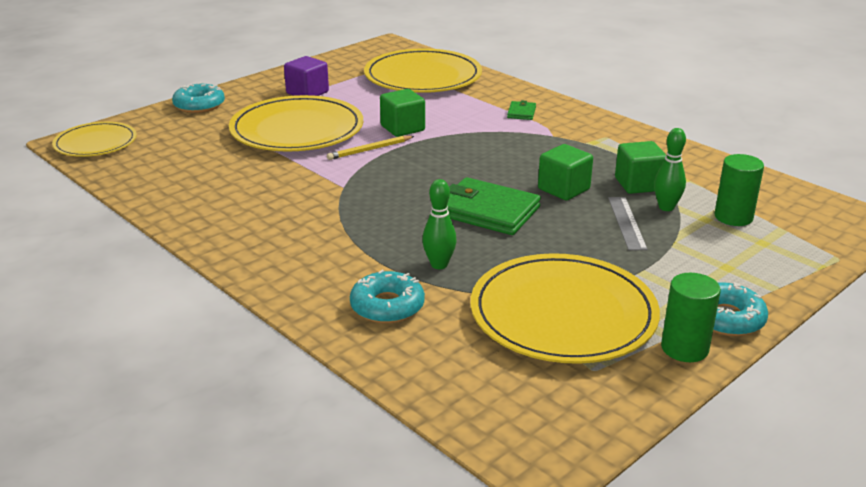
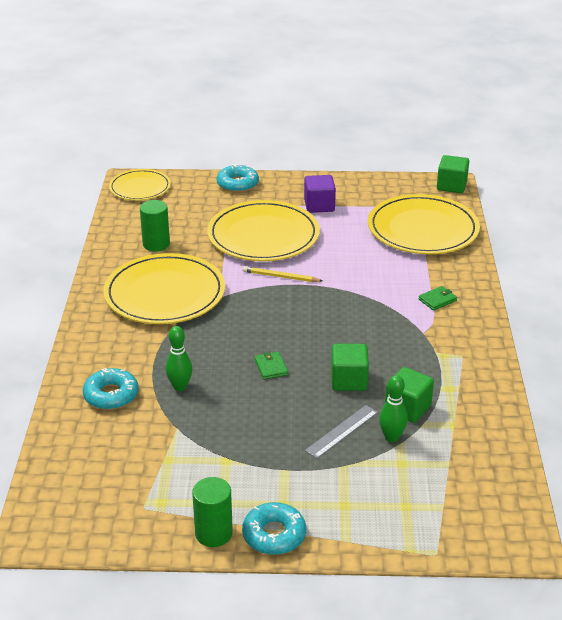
camera: 45 degrees right, 5 degrees up
green cube [380,89,425,137] -> green cube moved to [437,155,469,193]
green wallet [447,177,541,235] -> green wallet [255,352,288,380], size x0.46
yellow plate [471,253,660,364] -> yellow plate moved to [103,253,225,324]
green cylinder [714,154,764,226] -> green cylinder moved to [140,200,170,251]

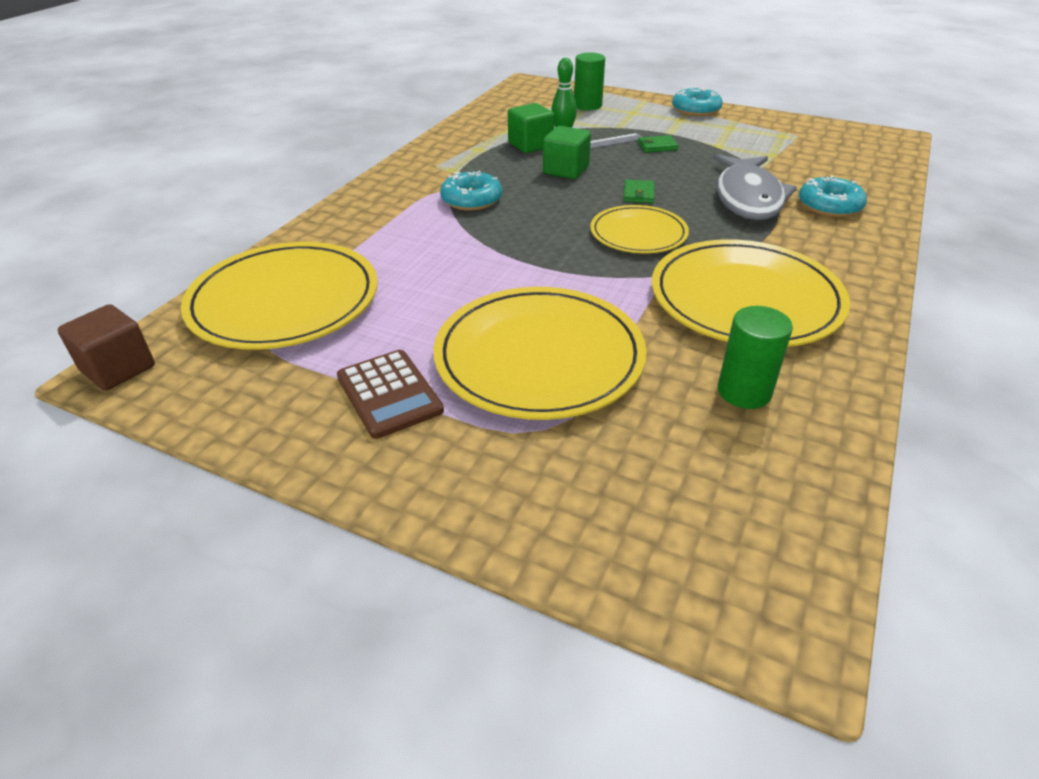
camera: 155 degrees left, 5 degrees up
yellow plate [109,169,171,200] -> yellow plate moved to [590,205,689,253]
green bowling pin [166,326,192,391] -> grey fish [713,154,797,220]
green cylinder [192,477,233,547] -> green cylinder moved to [574,52,605,110]
turquoise donut [217,164,259,193] -> turquoise donut moved to [440,171,502,211]
yellow pencil [243,266,322,282] -> none
purple cube [304,175,336,213] -> brown calculator [337,350,444,439]
green wallet [418,286,457,311] -> green wallet moved to [638,135,679,153]
green cube [437,155,469,193] -> brown cube [58,304,155,391]

